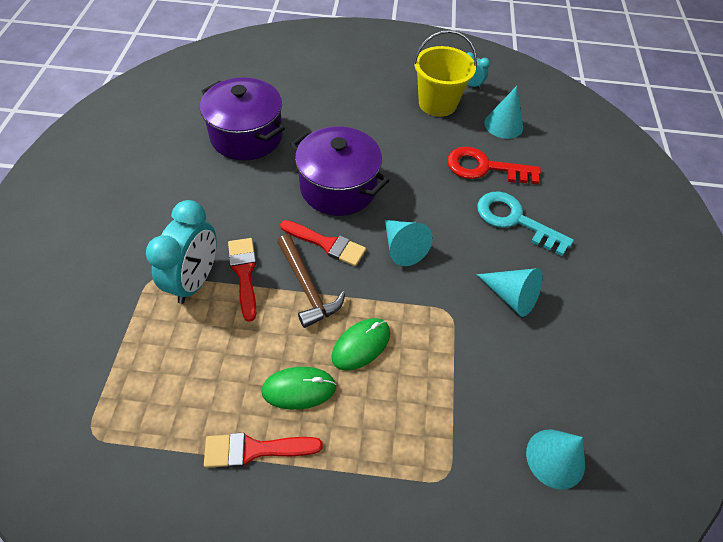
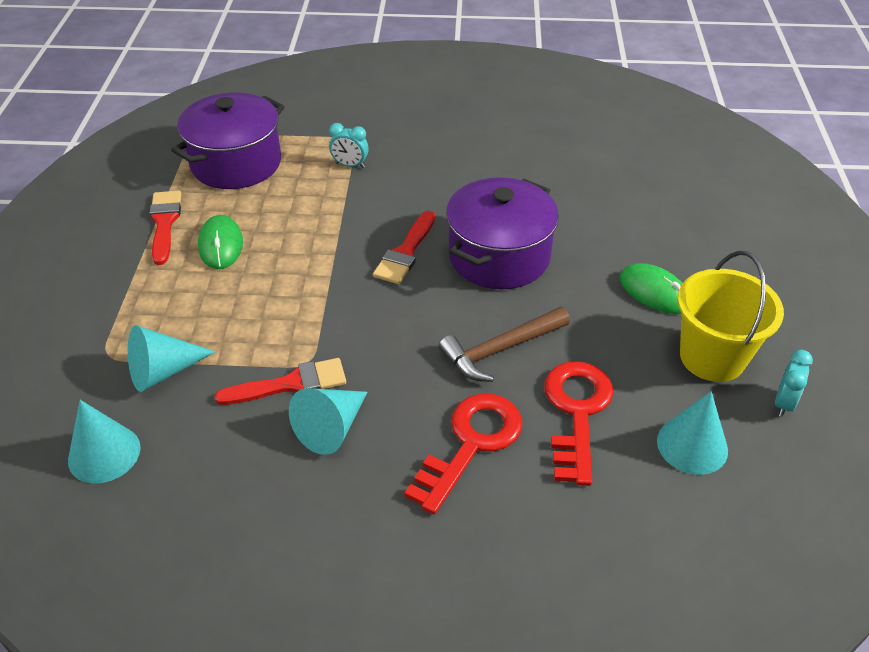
camera: 90 degrees right, 10 degrees down
turquoise clock [146,200,217,304] -> turquoise clock [329,123,369,168], size x0.50
purple pot [200,77,285,160] -> purple pot moved to [171,93,285,189]
red brush [228,238,256,322] -> red brush moved to [215,358,346,405]
brown hammer [277,234,345,328] -> brown hammer moved to [439,307,570,382]
green mouse [332,318,390,371] -> green mouse moved to [620,263,683,314]
turquoise cone [385,220,433,266] -> turquoise cone moved to [128,325,215,392]
turquoise key [477,191,574,256] -> red key [404,394,523,515]

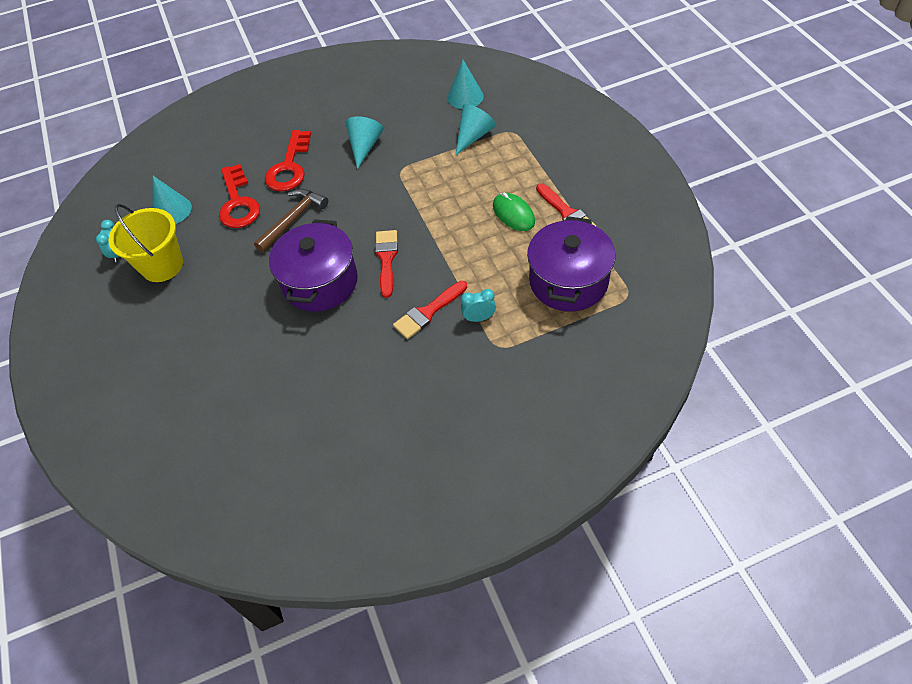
camera: 160 degrees right, 10 degrees up
red brush [215,358,346,405] -> red brush moved to [393,281,467,339]
green mouse [620,263,683,314] -> none

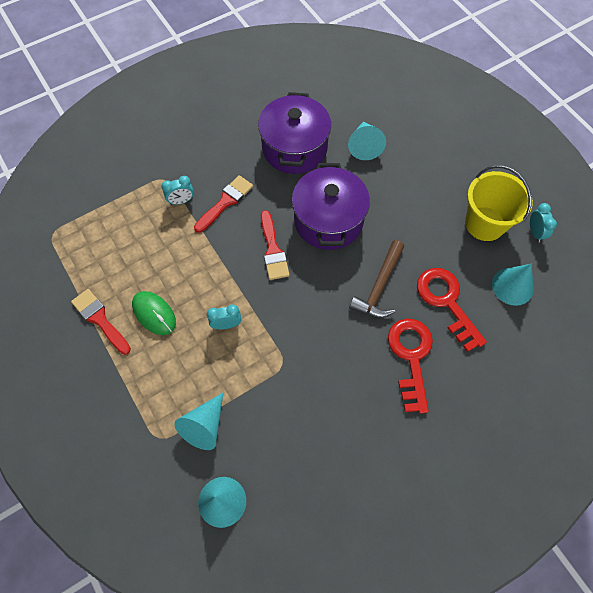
camera: 165 degrees right, 10 degrees up
turquoise cone [345,116,383,169] -> turquoise cone moved to [348,122,386,160]
purple pot [527,216,616,312] -> purple pot moved to [258,92,331,174]
none -> turquoise clock [207,304,241,329]

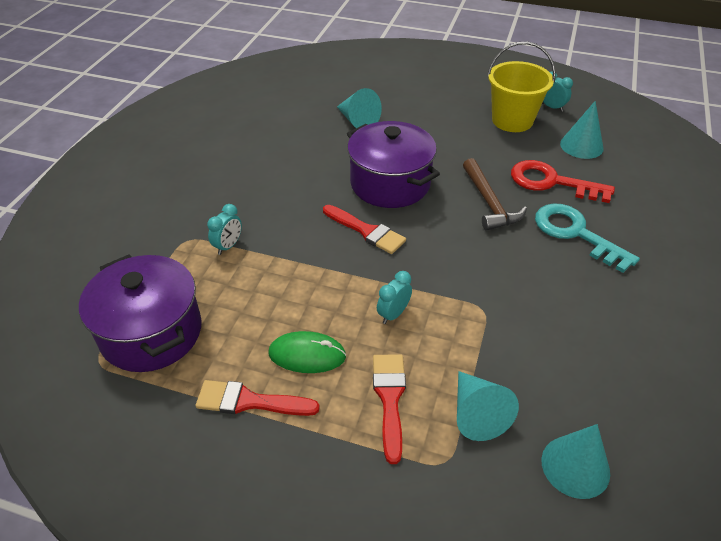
camera: 40 degrees left, 20 degrees down
red brush [194,175,253,233] -> red brush moved to [373,354,406,464]
purple pot [258,92,331,174] -> purple pot moved to [79,255,202,372]
red key [388,319,433,414] -> turquoise key [535,203,640,273]

